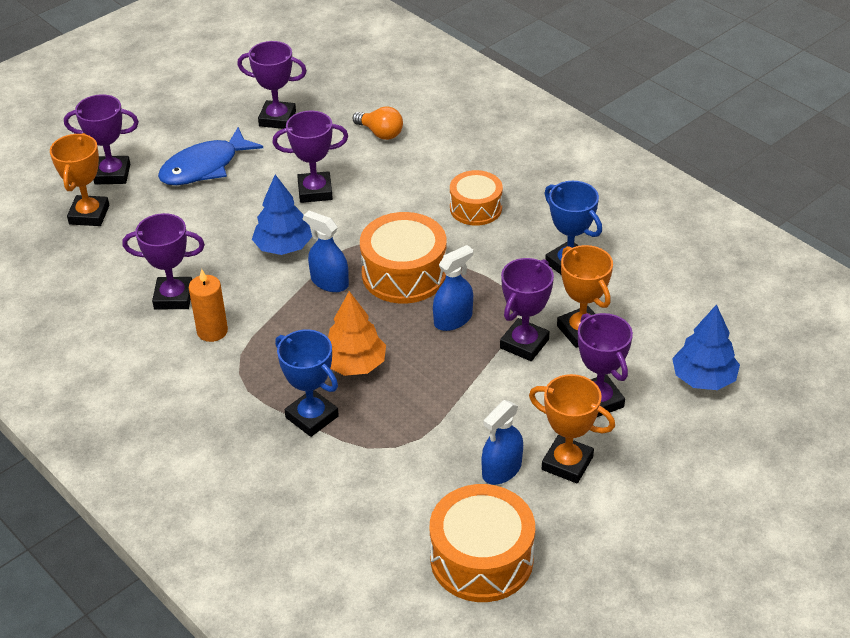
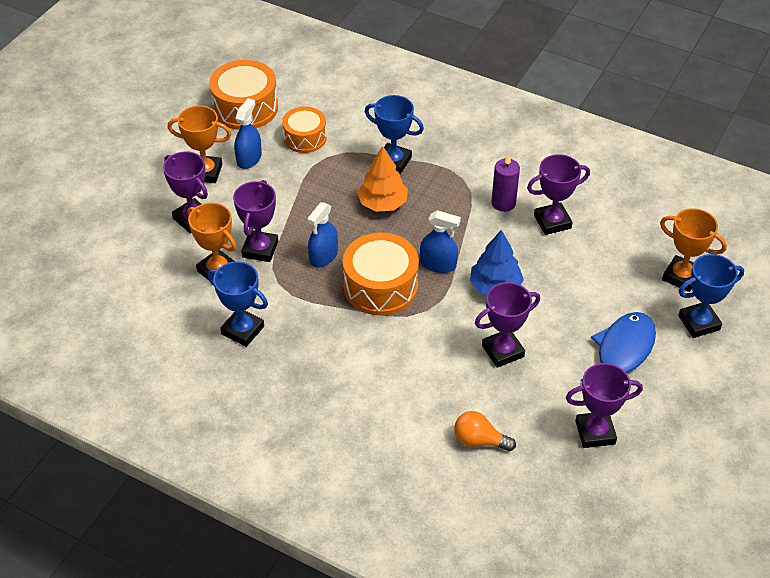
camera: 160 degrees right, 5 degrees up
orange trophy [50,133,109,226] -> orange trophy turned 45 degrees counterclockwise [660,208,727,292]
purple trophy [64,94,139,185] -> blue trophy [678,254,744,338]
orange candle [189,269,228,342] -> purple candle [491,154,520,212]
orange drum [450,170,503,226] -> orange drum moved to [282,106,327,153]
blue tree [672,304,740,390] -> none

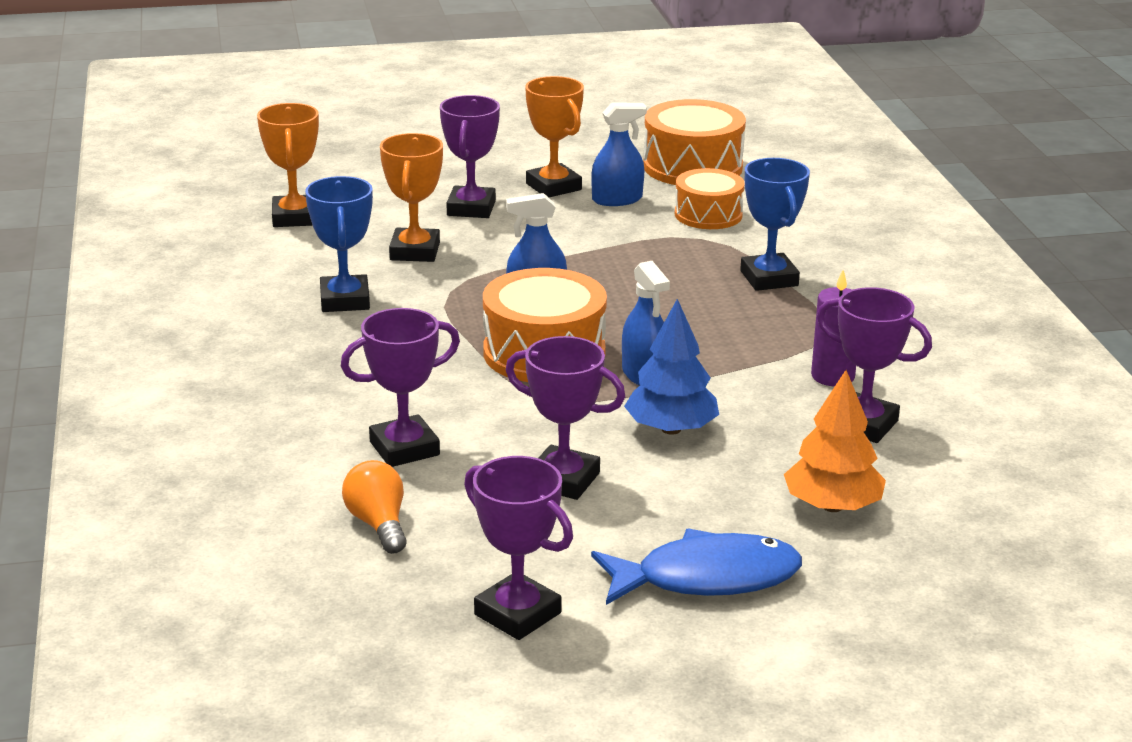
camera: 50 degrees right, 20 degrees down
purple trophy [233,180,279,262] -> purple trophy moved to [341,308,460,467]
orange tree [357,146,408,212] -> orange tree moved to [784,370,886,512]
orange trophy [660,208,727,292] -> orange trophy moved to [257,103,319,227]
blue trophy [678,254,744,338] -> none

